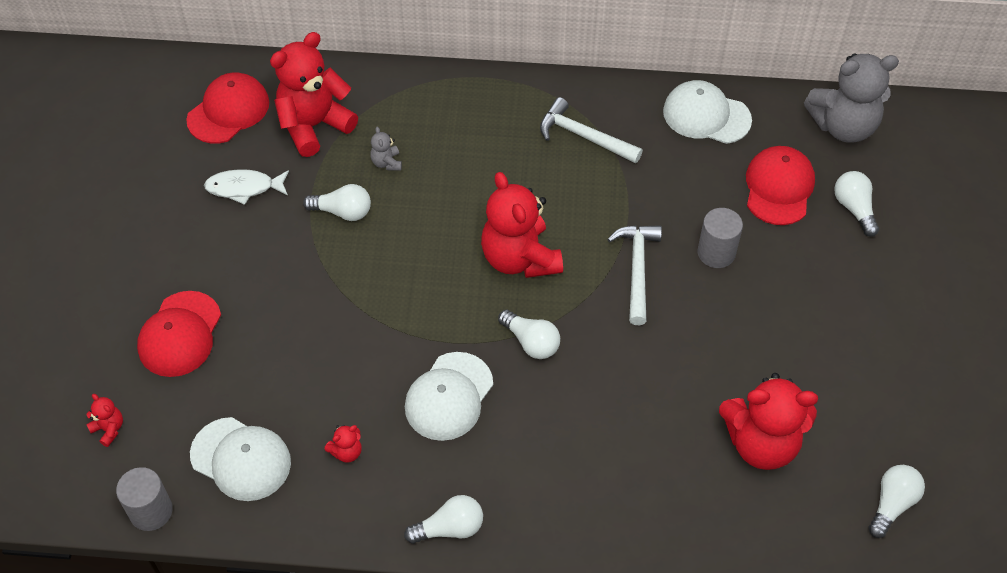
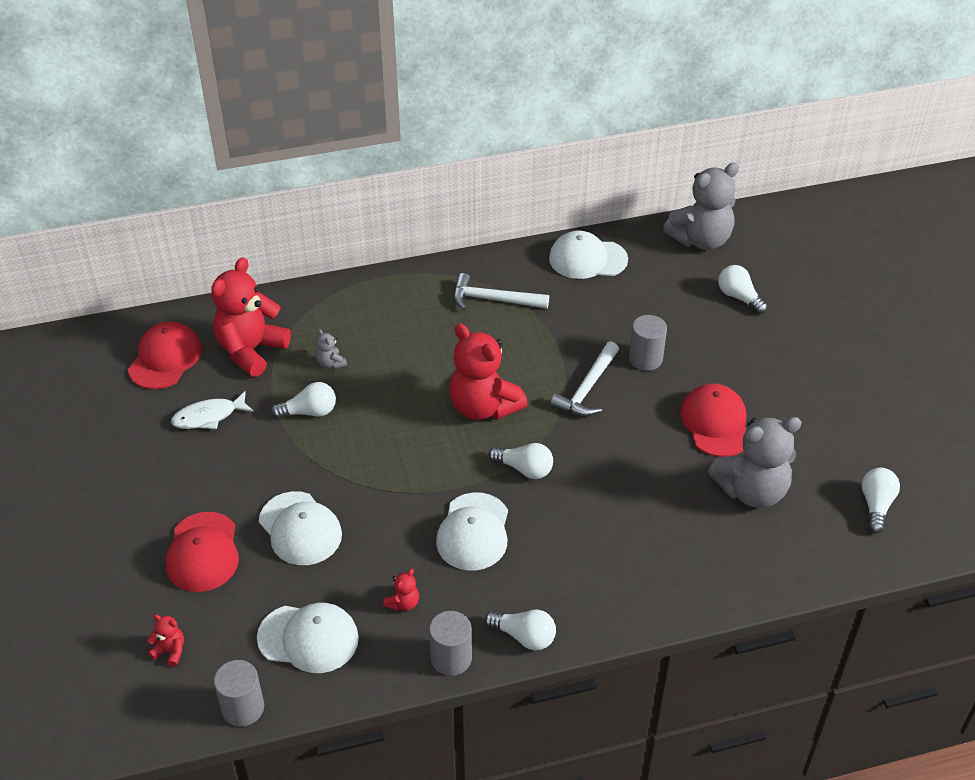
camera: 20 degrees left, 10 degrees down
white light bulb [404,495,483,544] -> white light bulb turned 60 degrees clockwise [484,610,556,651]
white hammer [607,225,662,325] -> white hammer turned 135 degrees counterclockwise [550,341,619,417]
red teddy bear [719,373,818,470] -> grey teddy bear [708,417,802,508]
red cap [746,146,815,225] -> red cap moved to [680,384,747,457]
none -> white cap [259,491,342,565]
none -> grey cylinder [429,611,472,676]

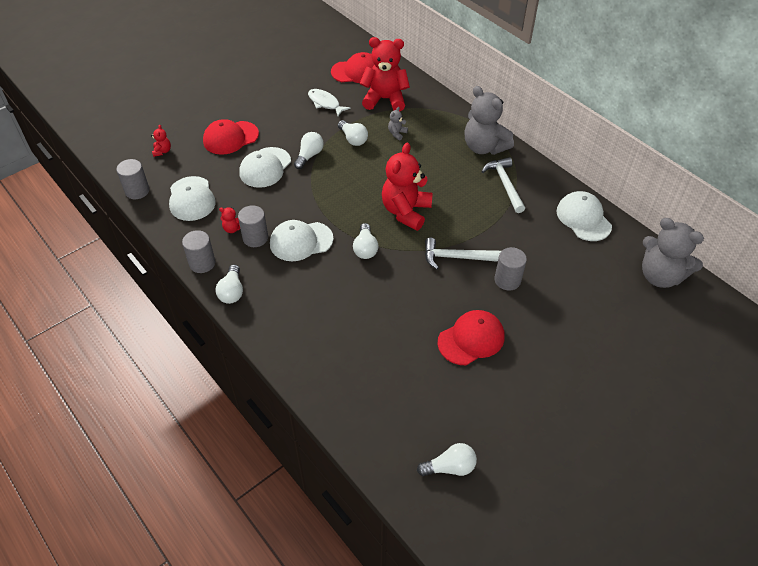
camera: 65 degrees right, 5 degrees up
grey teddy bear [708,417,802,508] -> grey teddy bear moved to [464,86,514,155]
white light bulb [718,265,768,314] -> white light bulb moved to [294,132,324,169]
none -> grey cylinder [238,205,268,247]

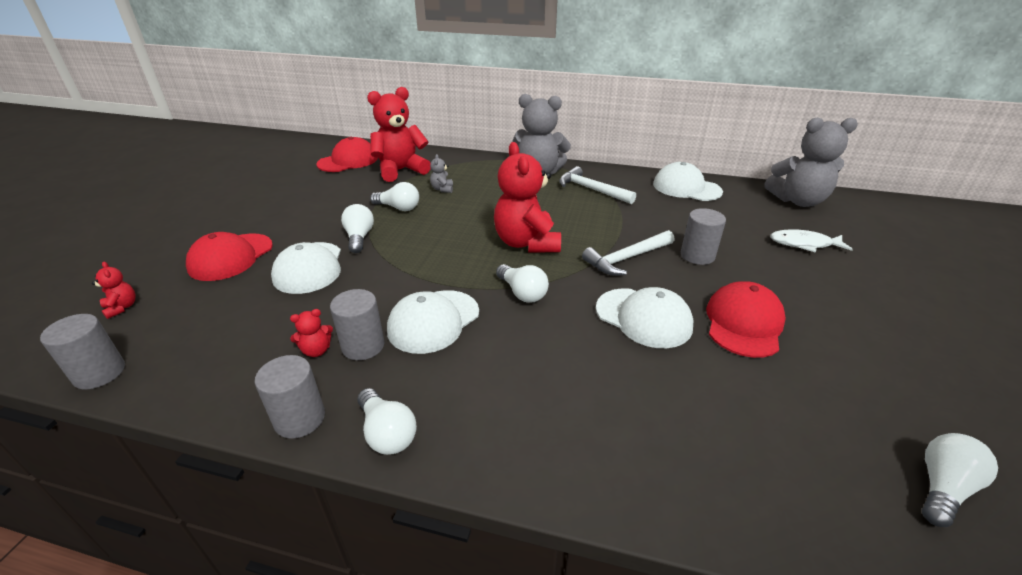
camera: 35 degrees left, 15 degrees down
white cap [169,176,216,221] -> white cap moved to [596,287,693,348]
white fish [308,89,351,116] -> white fish moved to [770,229,853,252]

